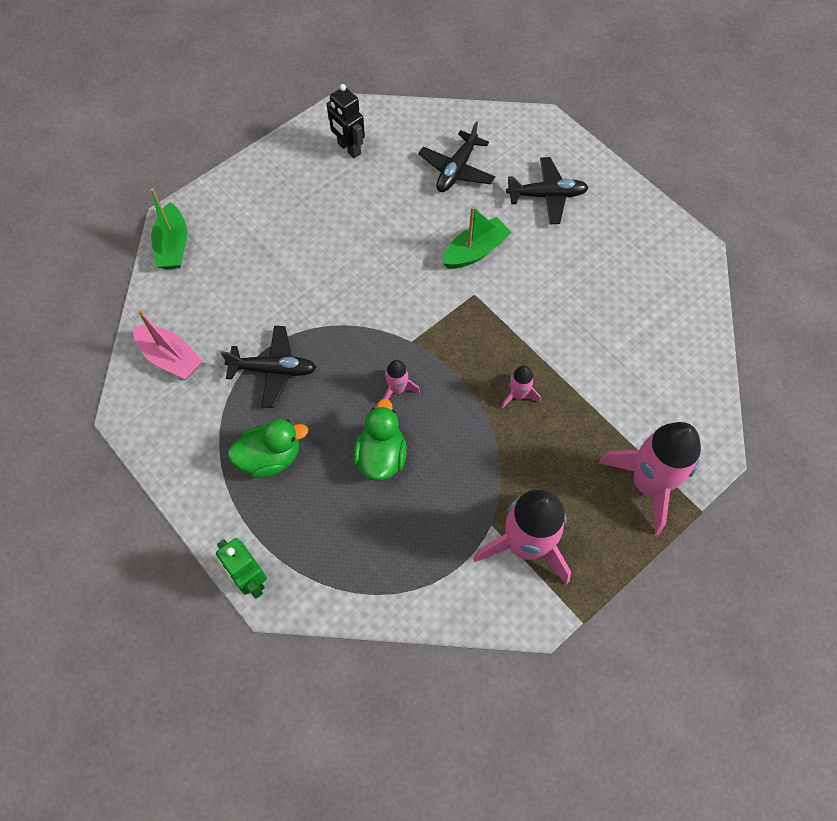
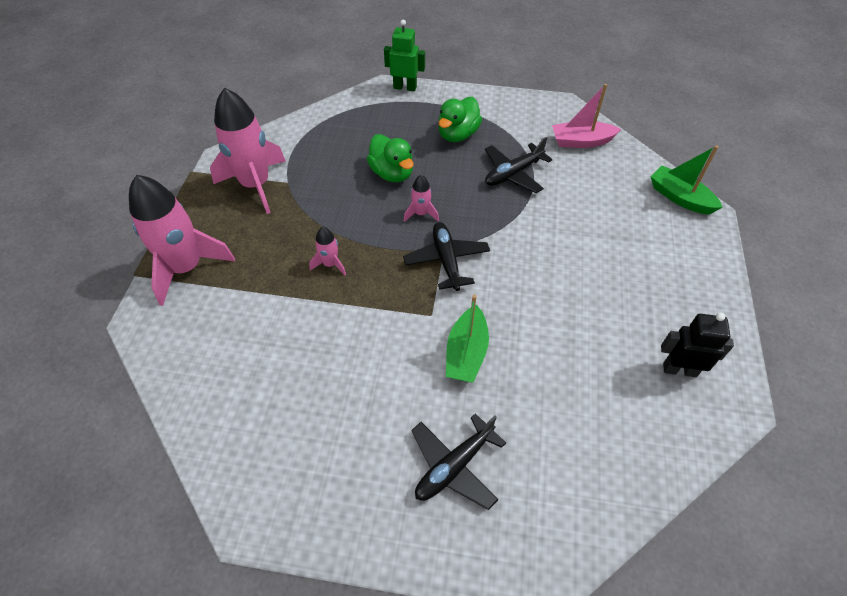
camera: 140 degrees right, 10 degrees down
black plane [418,121,496,192] -> black plane moved to [403,222,490,291]

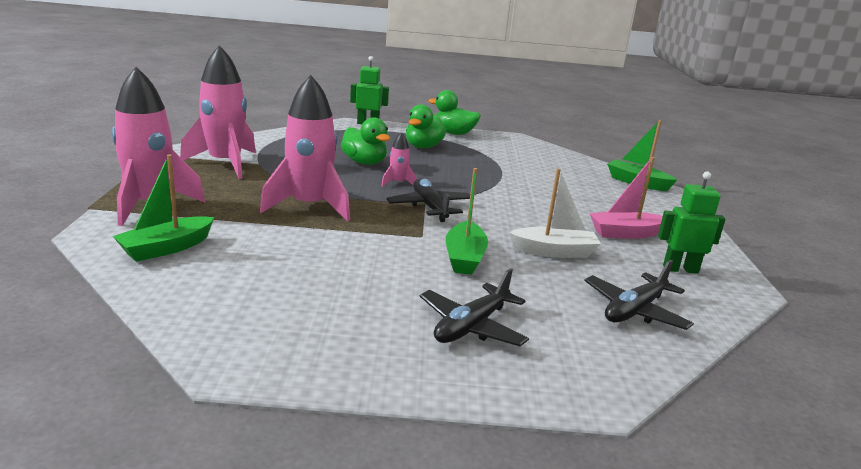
camera: 10 degrees left, 30 degrees down
pink rocket [309,227,346,276] -> pink rocket [260,75,350,222], size x2.23
black plane [485,137,553,193] -> black plane moved to [584,260,694,330]
pink boat [552,84,621,148] -> pink boat moved to [590,157,663,239]
black robot [661,313,734,377] -> green robot [658,171,725,274]
none -> green boat [113,154,214,262]
none -> green duck [428,90,481,135]
none -> white boat [509,168,601,258]

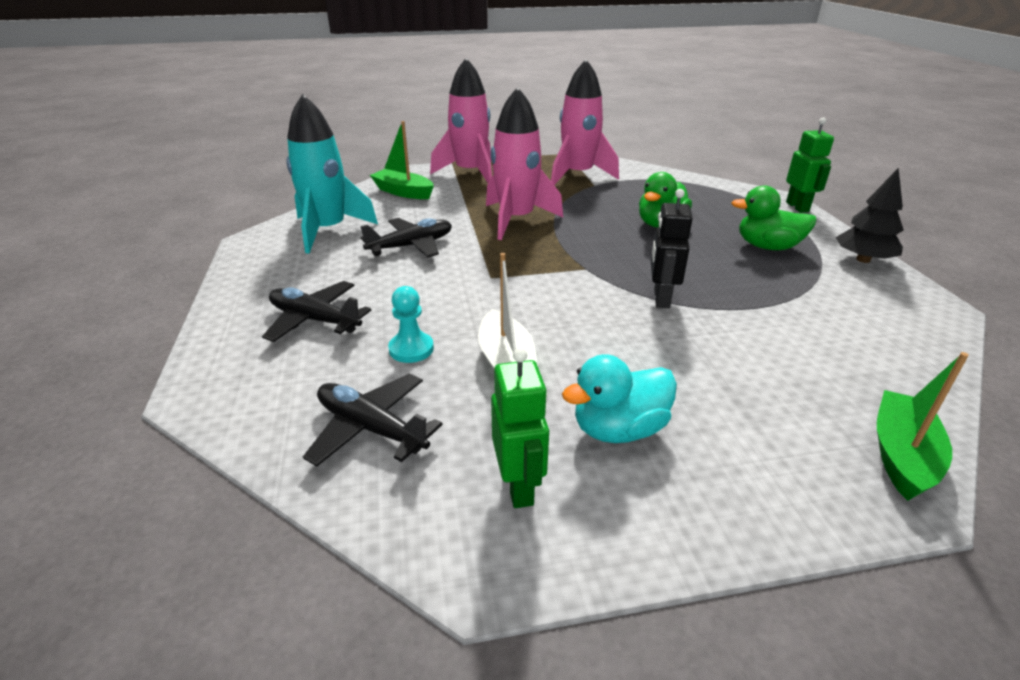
camera: 80 degrees right, 10 degrees up
pink rocket [381,132,416,187] -> none
black plane [387,178,470,222] -> black plane moved to [360,218,452,258]
green duck [428,90,481,135] -> black tree [836,168,904,263]
green boat [446,168,488,275] -> none
pink boat [590,157,663,239] -> turquoise duck [562,354,677,443]
none -> turquoise rocket [286,94,378,254]
none -> turquoise pawn [388,286,434,363]
none -> black robot [651,189,693,308]

